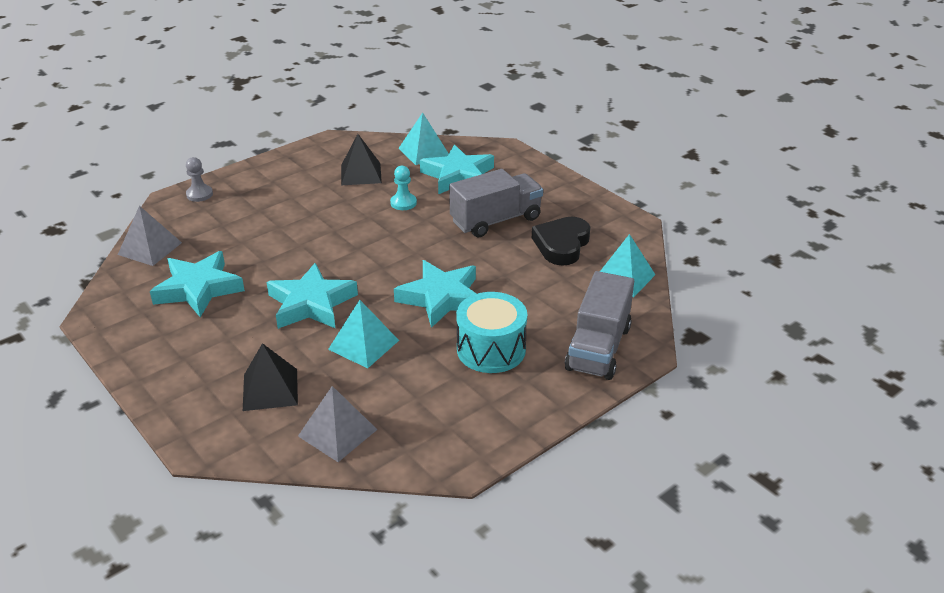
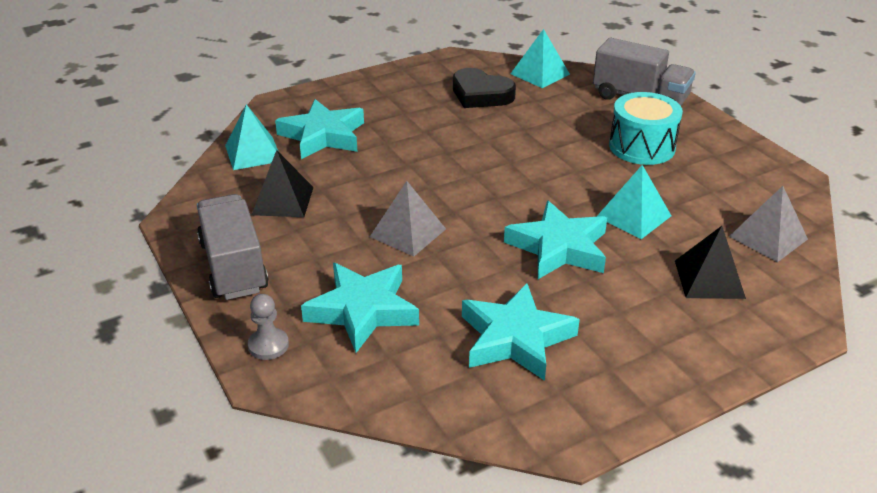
camera: 80 degrees left, 0 degrees up
grey pyramid [118,206,182,266] -> grey pyramid moved to [370,181,446,257]
turquoise pawn [390,166,417,210] -> none
turquoise star [394,260,476,328] -> turquoise star moved to [301,263,419,353]
grey truck [449,169,543,237] -> grey truck moved to [197,194,269,300]

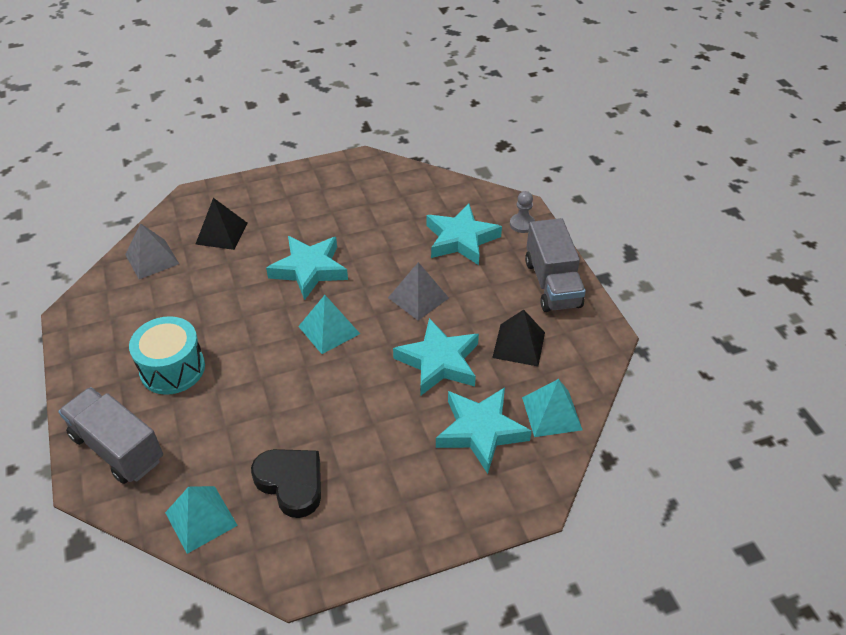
camera: 170 degrees left, 10 degrees up
turquoise star [462,283,580,381] -> turquoise star moved to [393,318,479,395]
turquoise pyramid [597,165,671,239] -> turquoise pyramid moved to [298,295,360,354]

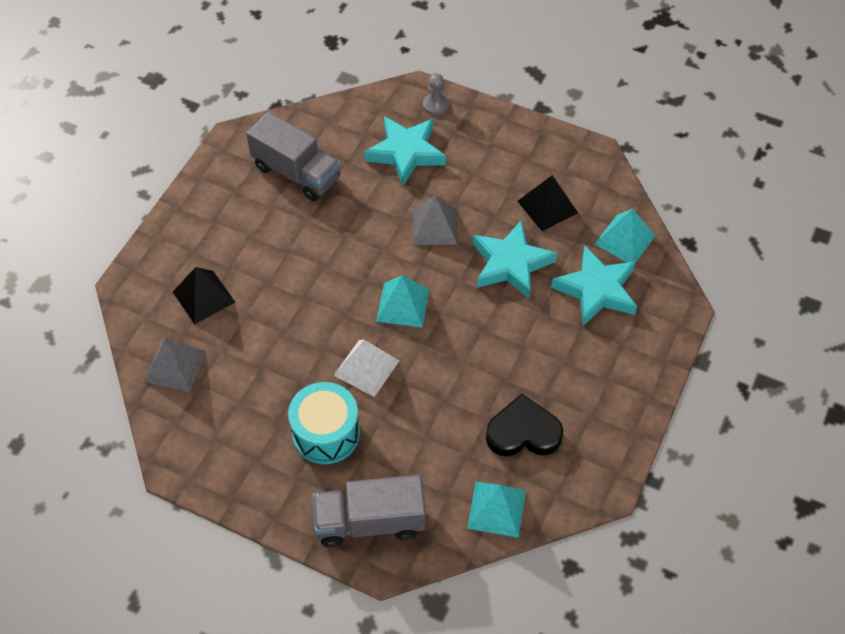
camera: 45 degrees left, 10 degrees up
turquoise star [266,236,348,300] -> none
grey truck [525,218,586,312] -> grey truck moved to [246,112,340,201]
none -> white pyramid [334,340,399,397]

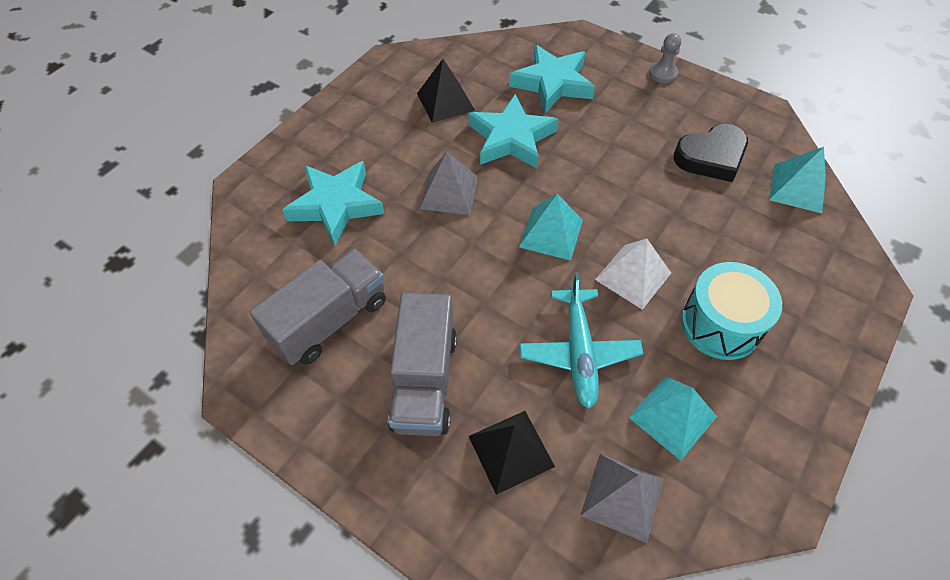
camera: 80 degrees left, 0 degrees up
grey truck [312,475,426,547] -> grey truck moved to [388,292,457,436]
grey pawn [423,73,449,115] -> grey pawn moved to [649,33,681,83]
black heart [486,393,563,457] -> black heart turned 120 degrees counterclockwise [674,124,748,182]
turquoise pyramid [594,209,655,262] -> turquoise pyramid moved to [628,376,717,461]
none -> turquoise plane [520,273,643,409]

